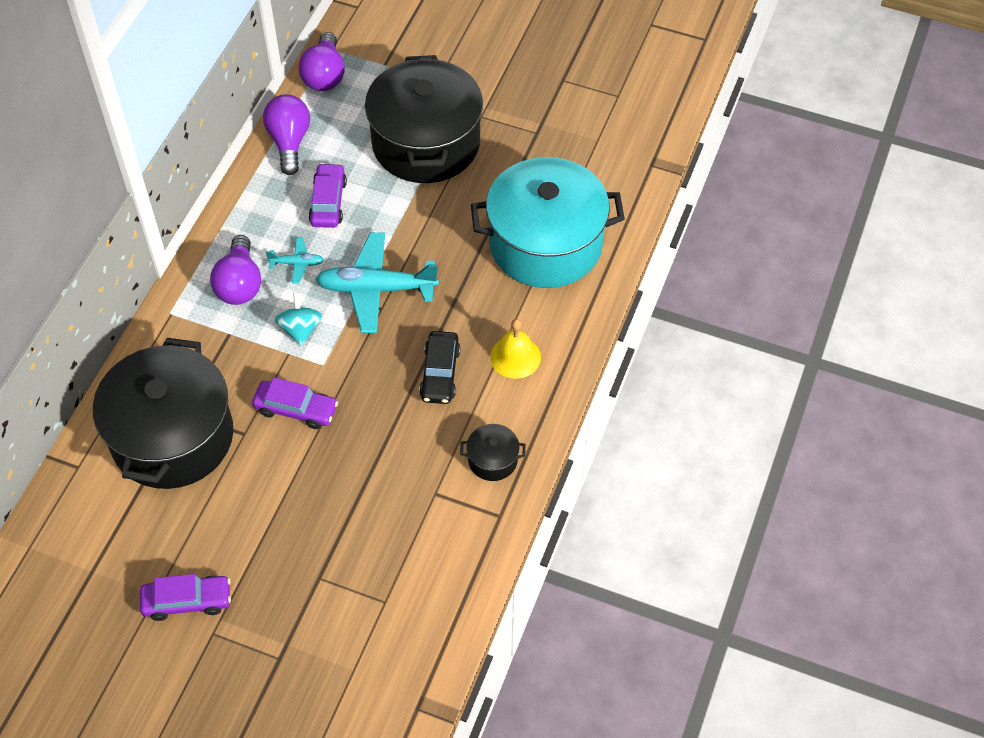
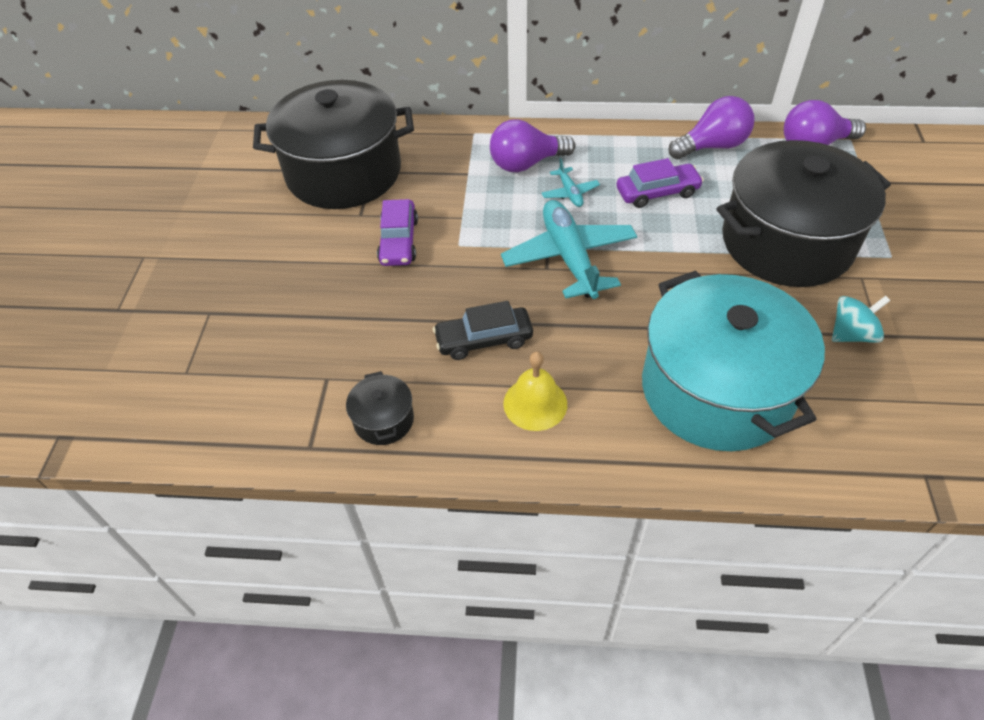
camera: 75 degrees right, 5 degrees down
purple car [140,574,231,621] -> none
turquoise spinning top [274,292,323,346] -> turquoise spinning top moved to [832,296,891,343]

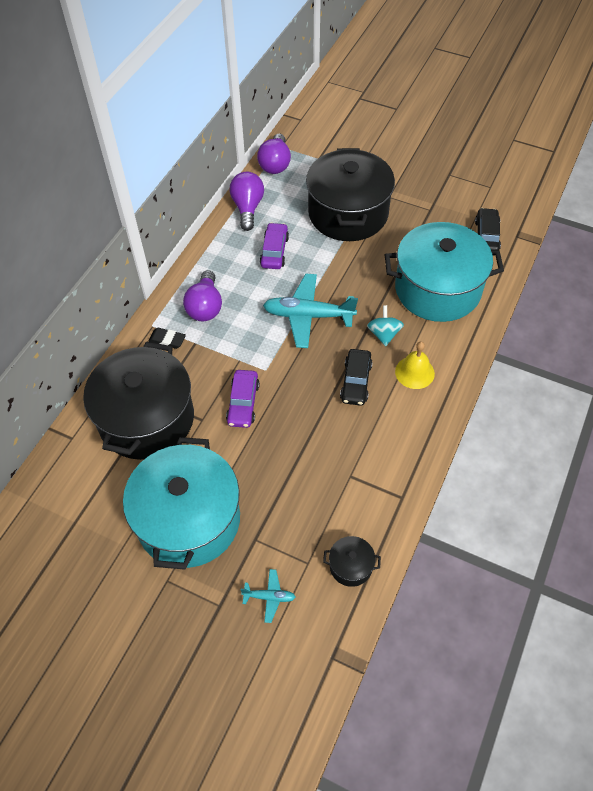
camera: 70 degrees left, 5 degrees up
black pot [346,371,414,445] -> black pot moved to [323,536,381,587]
purple car [377,199,418,266] -> purple car turned 75 degrees clockwise [226,370,260,428]
turquoise plane [541,158,600,207] -> turquoise plane moved to [241,569,296,623]
turquoise spinning top [832,296,891,343] -> turquoise spinning top moved to [367,305,404,346]
none -> turquoise pot [123,437,240,570]
none -> black eraser [148,328,186,349]
none -> black car [475,208,501,251]

